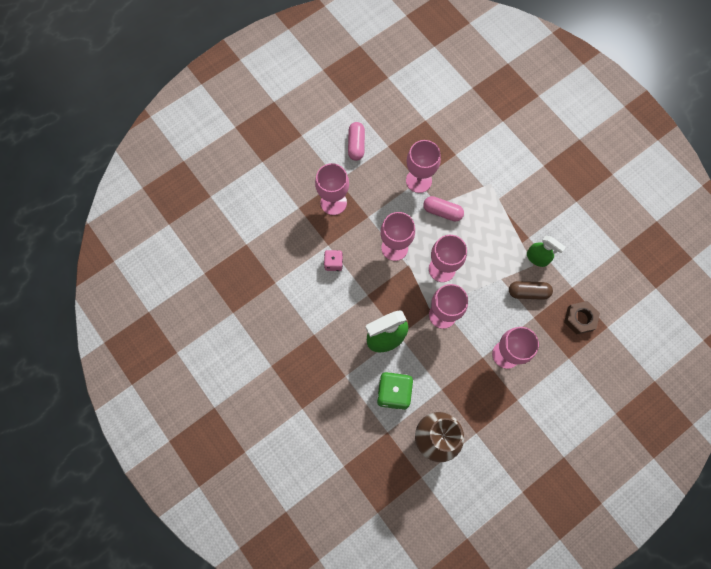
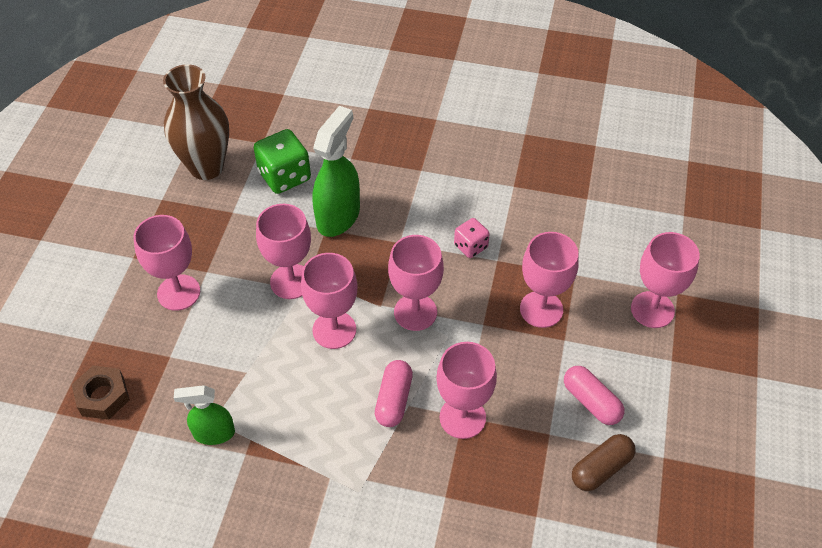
camera: 140 degrees right, 20 degrees down
pink capsule [423,196,464,222] -> pink capsule turned 60 degrees counterclockwise [375,360,413,427]
brown capsule [509,281,553,300] -> brown capsule moved to [572,434,636,491]
none -> pink goblet [631,232,700,328]

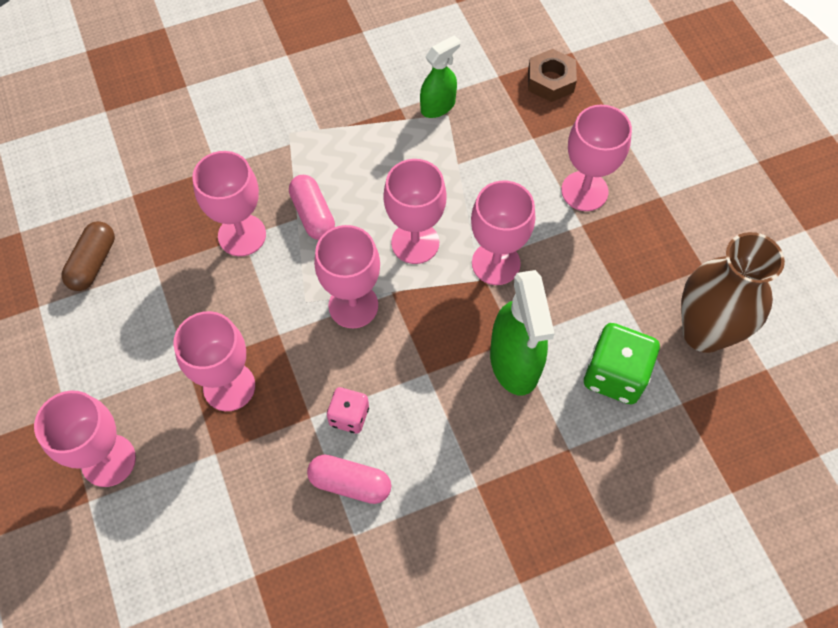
camera: 145 degrees right, 10 degrees up
pink capsule [564,366,624,425] -> pink capsule moved to [307,455,391,504]

